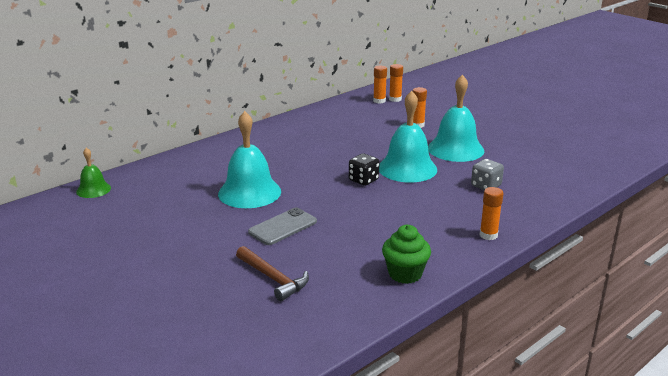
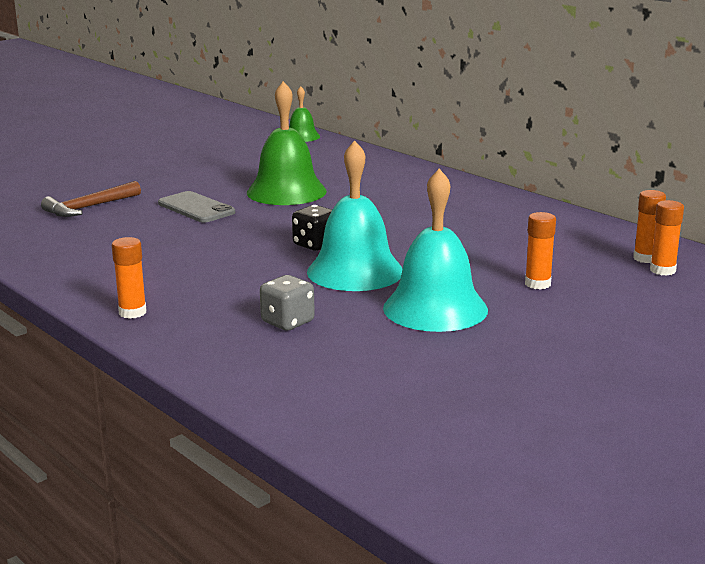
camera: 90 degrees right, 5 degrees down
turquoise bell [218,111,281,208] -> green bell [247,81,327,205]
green cupcake [382,225,431,284] -> none

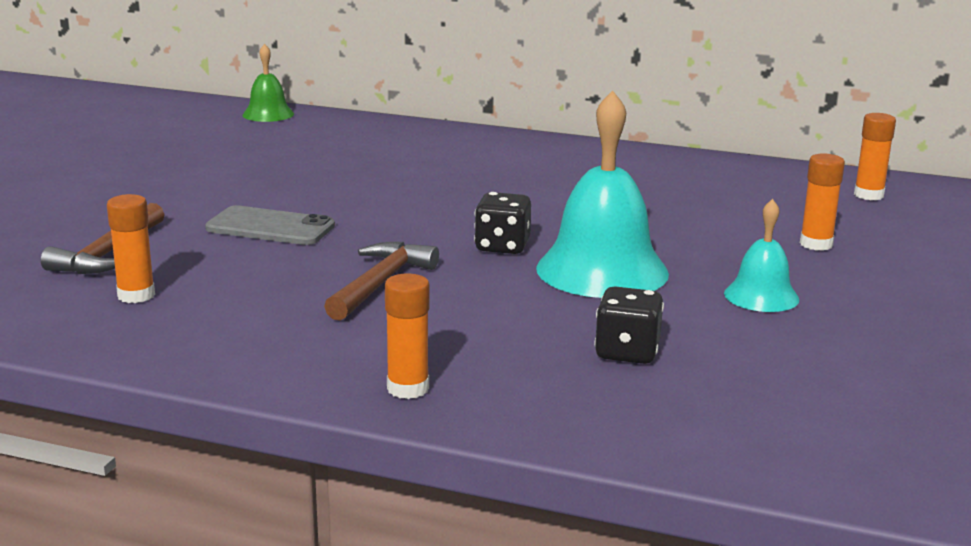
camera: 30 degrees left, 0 degrees up
green bell [247,81,327,205] -> none
grey dice [260,275,315,330] -> black dice [594,286,664,364]
turquoise bell [383,168,488,332] -> turquoise bell [724,199,799,312], size x0.54
orange glue stick [650,200,684,276] -> orange glue stick moved to [107,194,155,303]
none -> brown hammer [324,242,439,321]

